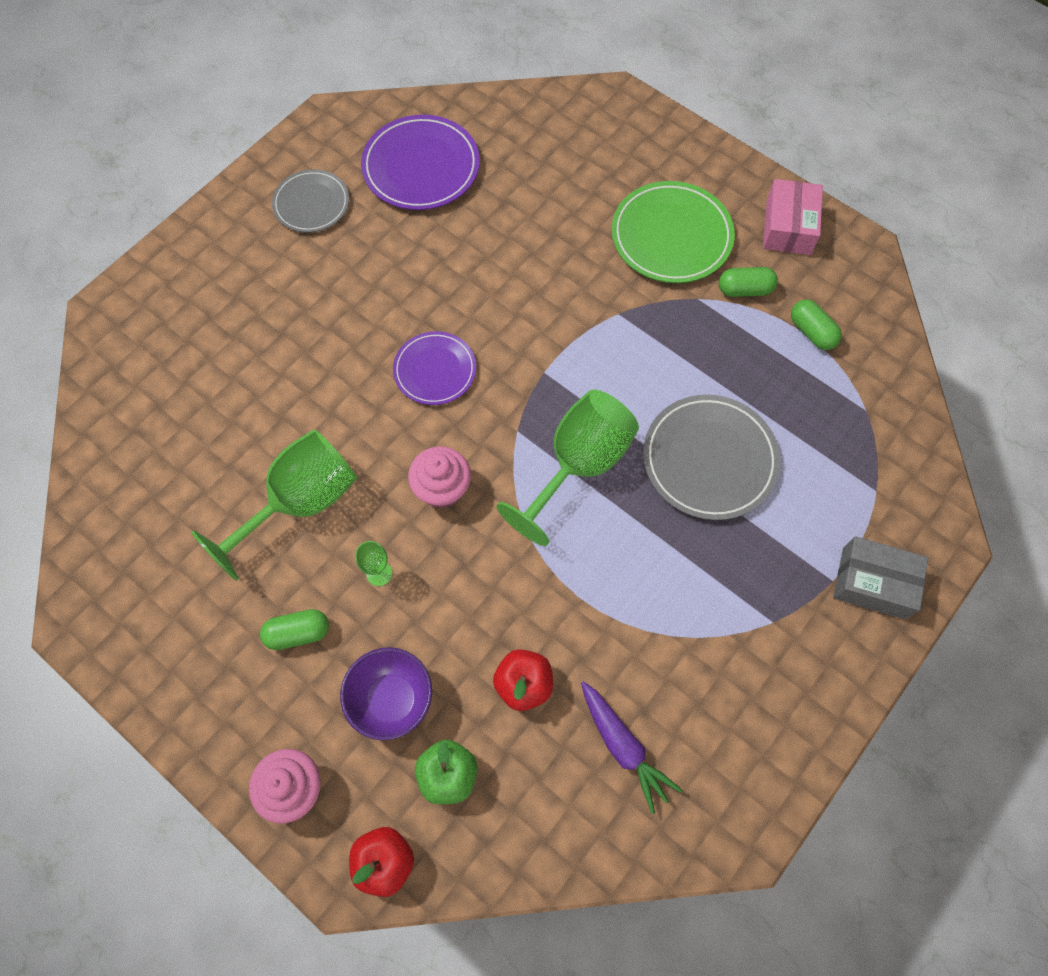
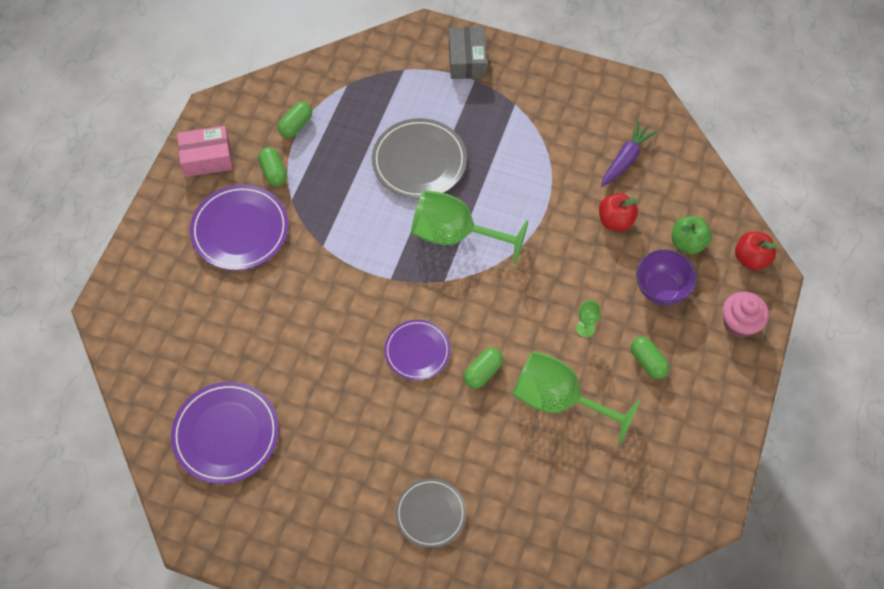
camera: 110 degrees left, 5 degrees down
grey plate [272,169,349,232] -> grey plate moved to [396,478,466,548]
pink cupcake [408,446,471,508] -> none
green plate [612,181,735,283] -> purple plate [190,185,289,270]
none -> green capsule [464,348,503,389]

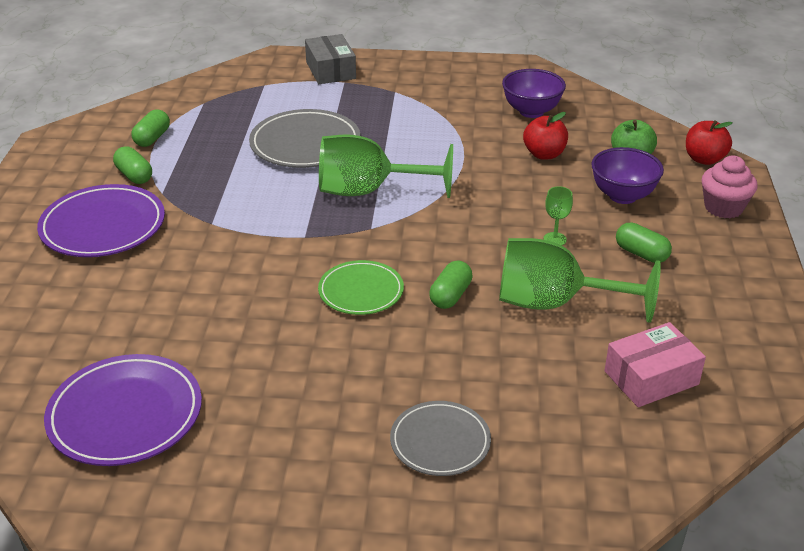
camera: 15 degrees left, 25 degrees down
pink box [177,126,233,177] -> pink box moved to [604,322,706,407]
purple plate [384,320,450,380] -> green plate [318,260,404,315]
purple carrot [601,121,657,187] -> purple bowl [502,69,566,118]

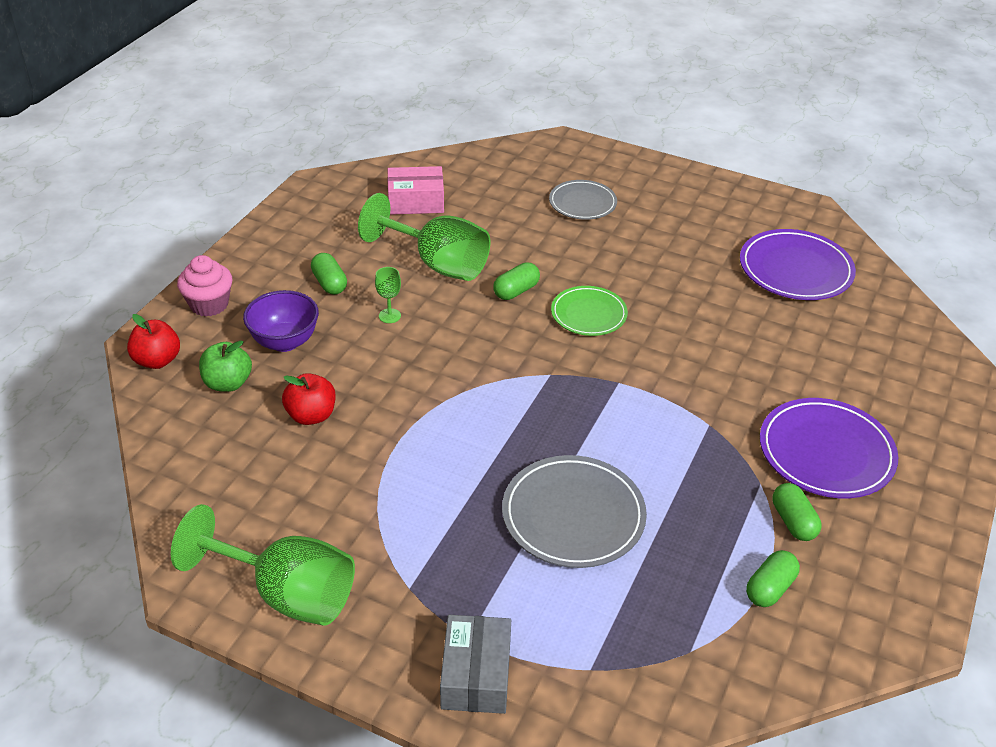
camera: 160 degrees left, 5 degrees up
green goblet [319,134,453,198] -> green goblet moved to [171,504,355,626]
purple bowl [502,69,566,118] -> none

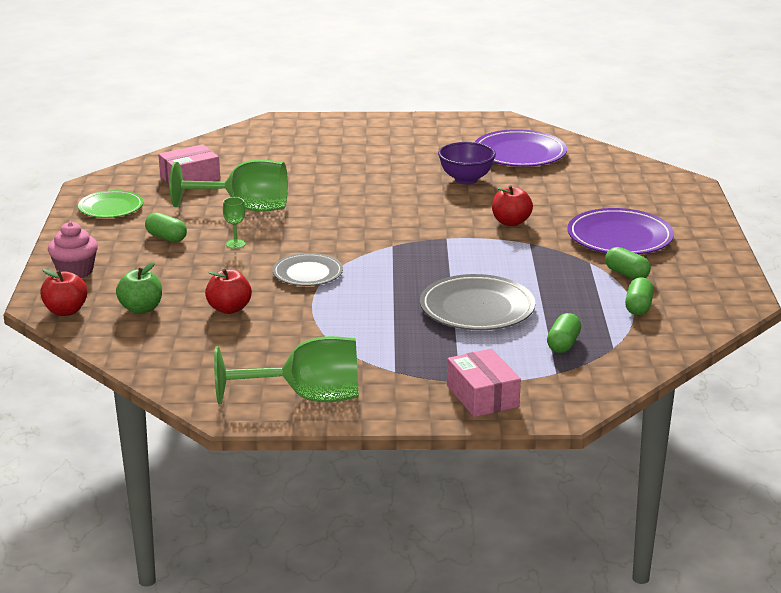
camera: 25 degrees left, 15 degrees down
purple bowl [243,290,319,352] -> purple bowl moved to [438,142,496,184]
grey box [440,615,511,714] -> pink box [447,348,521,417]
green capsule [493,262,540,300] -> green capsule moved to [547,313,581,353]
grey plate [549,180,617,220] -> grey plate moved to [273,253,343,286]
green plate [551,286,628,336] -> green plate moved to [78,190,143,218]
none -> red apple [492,185,533,226]

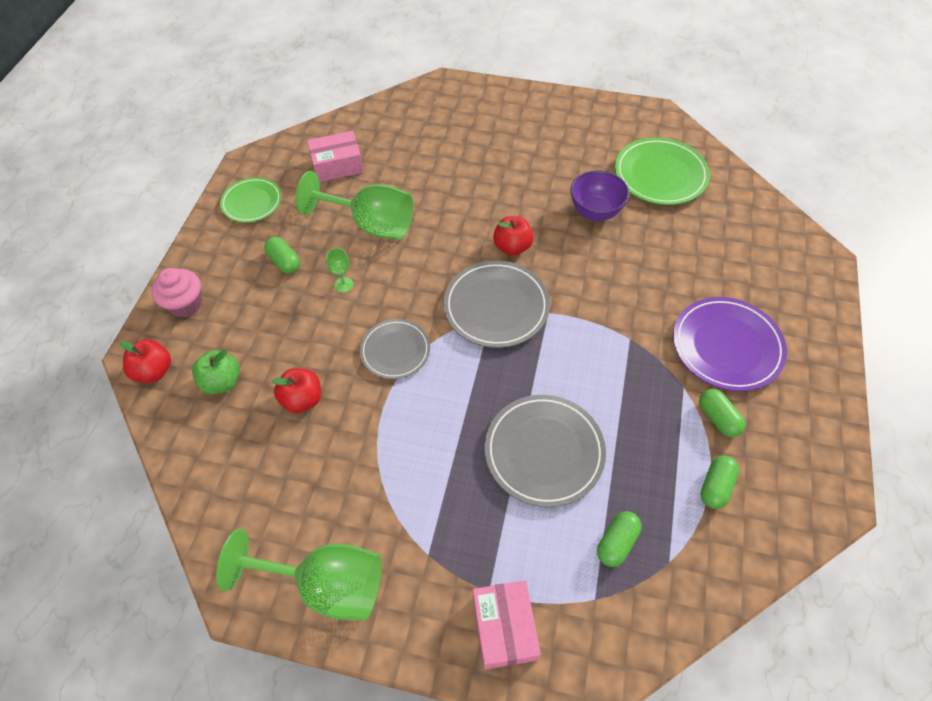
camera: 15 degrees right, 30 degrees up
purple plate [475,129,567,167] -> green plate [615,137,710,205]
red apple [492,185,533,226] -> red apple moved to [493,216,534,256]
none -> grey plate [443,260,550,348]

